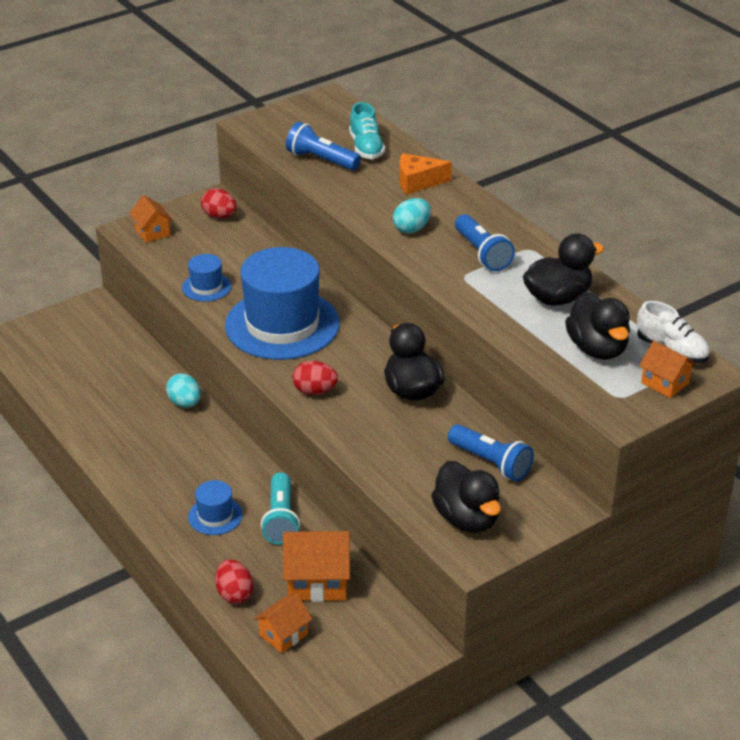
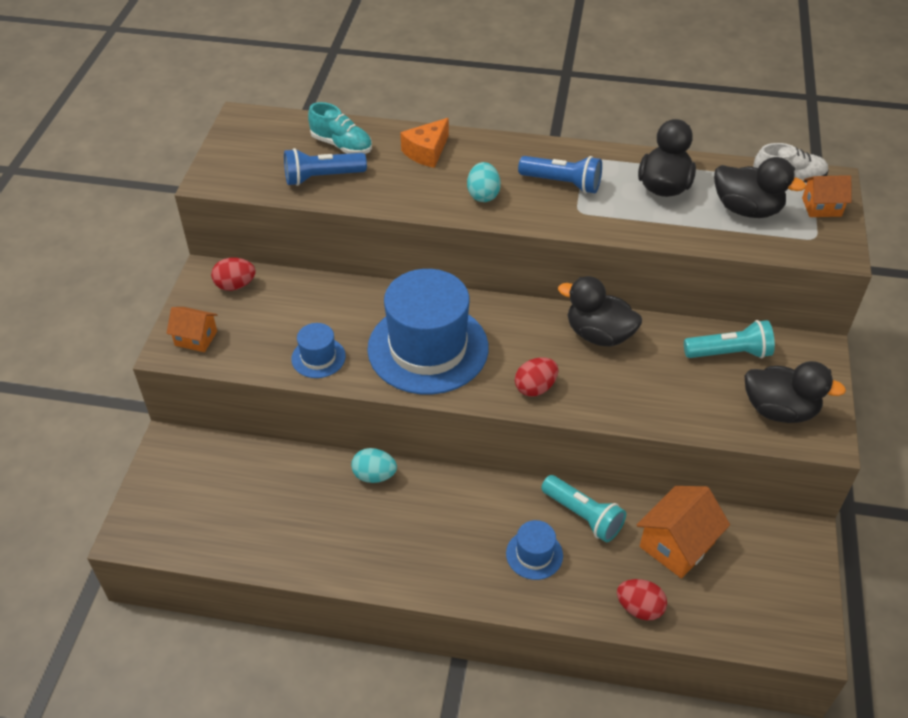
camera: 45 degrees left, 10 degrees up
orange house [254,594,312,653] -> none
blue flashlight [448,424,534,481] -> turquoise flashlight [684,320,775,358]

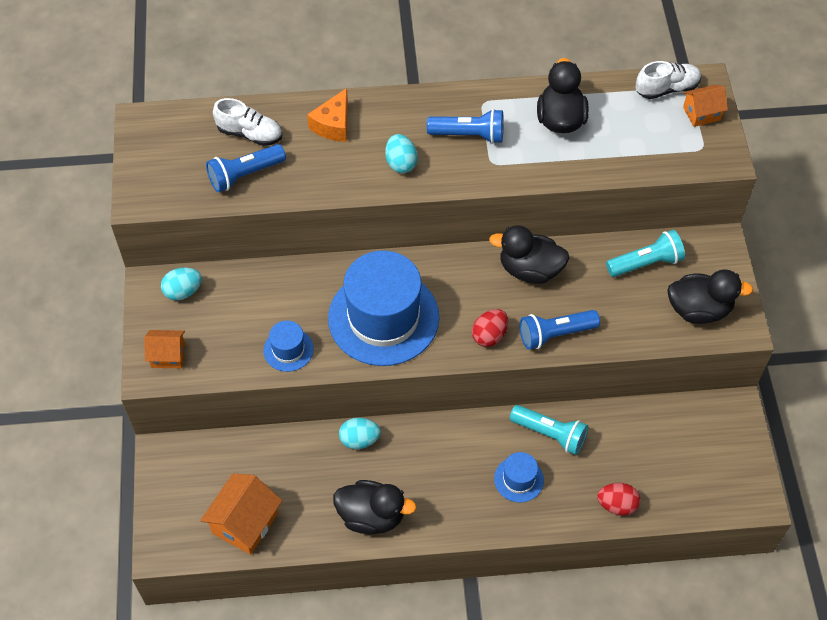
camera: 15 degrees left, 10 degrees up
red egg [211,258,256,291] -> turquoise egg [161,268,202,301]
turquoise shoe [308,102,372,154] -> white shoe [213,98,282,146]
orange house [637,486,730,578] -> orange house moved to [200,474,282,555]
black duck [714,157,806,218] -> black duck moved to [333,480,417,534]
none -> blue flashlight [520,310,600,350]

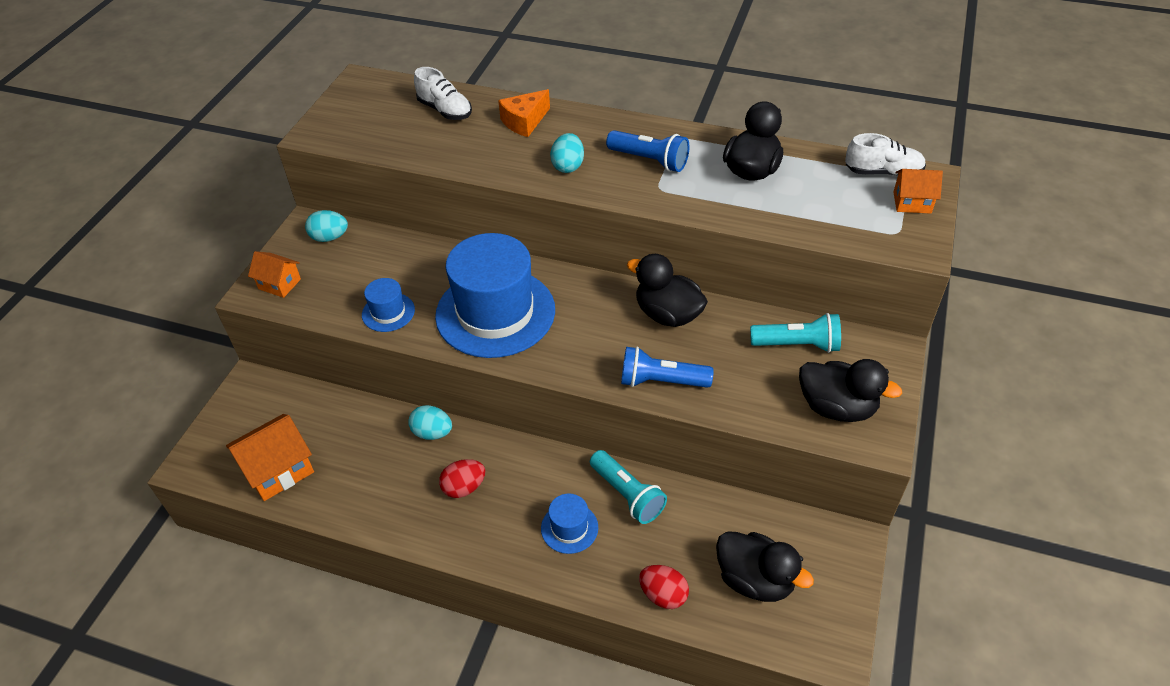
camera: 25 degrees right, 10 degrees down
blue flashlight [206,144,286,192] -> none
black duck [333,480,417,534] -> black duck moved to [716,531,814,602]
red egg [472,309,508,347] -> red egg moved to [439,459,485,498]

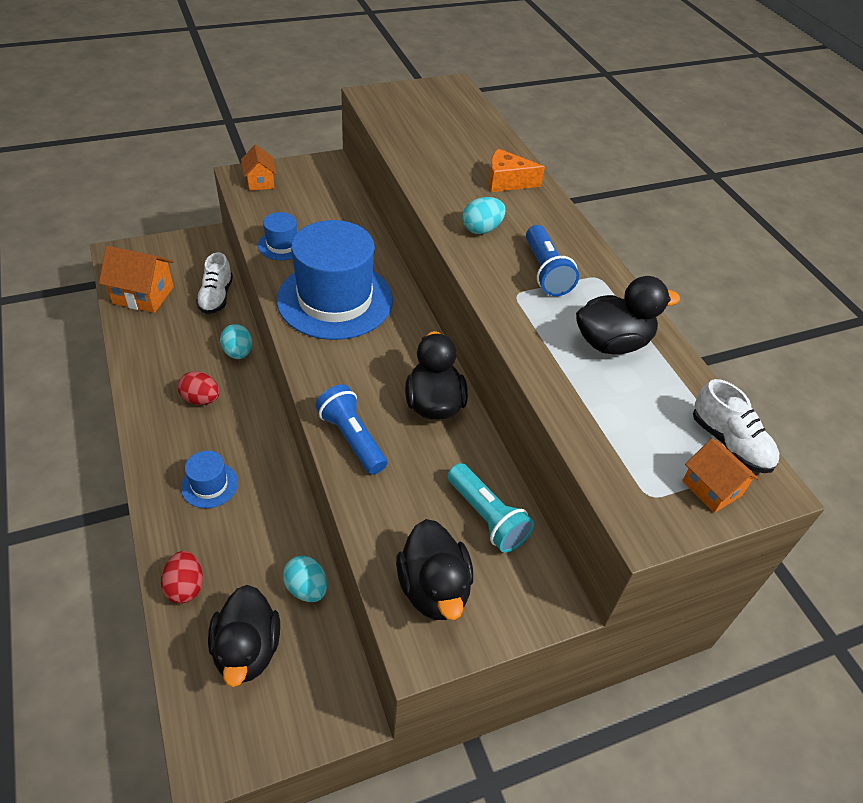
camera: 45 degrees right, 0 degrees up
turquoise egg [305,210,348,242] -> turquoise egg moved to [283,556,327,602]
white shoe [414,67,472,120] -> white shoe moved to [196,252,233,314]
turquoise flashlight [590,450,667,524] -> none

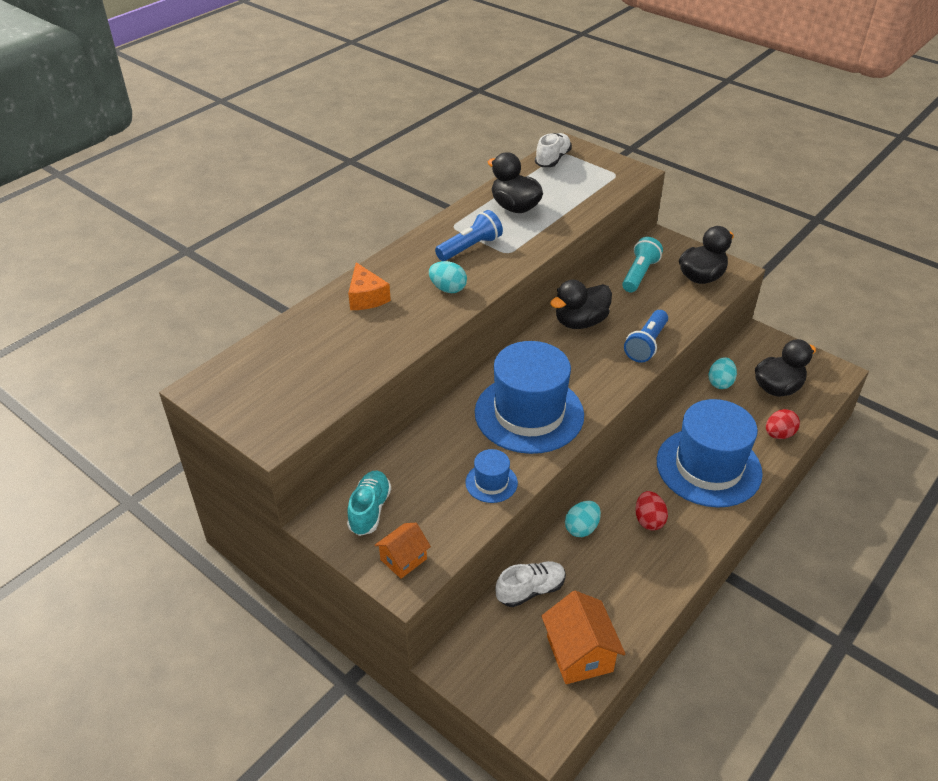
camera: 115 degrees left, 5 degrees down
blue hat [181,451,238,508] -> blue hat [657,399,763,508], size x2.25
orange house [682,438,759,513] -> none
none -> turquoise shoe [347,471,391,536]

